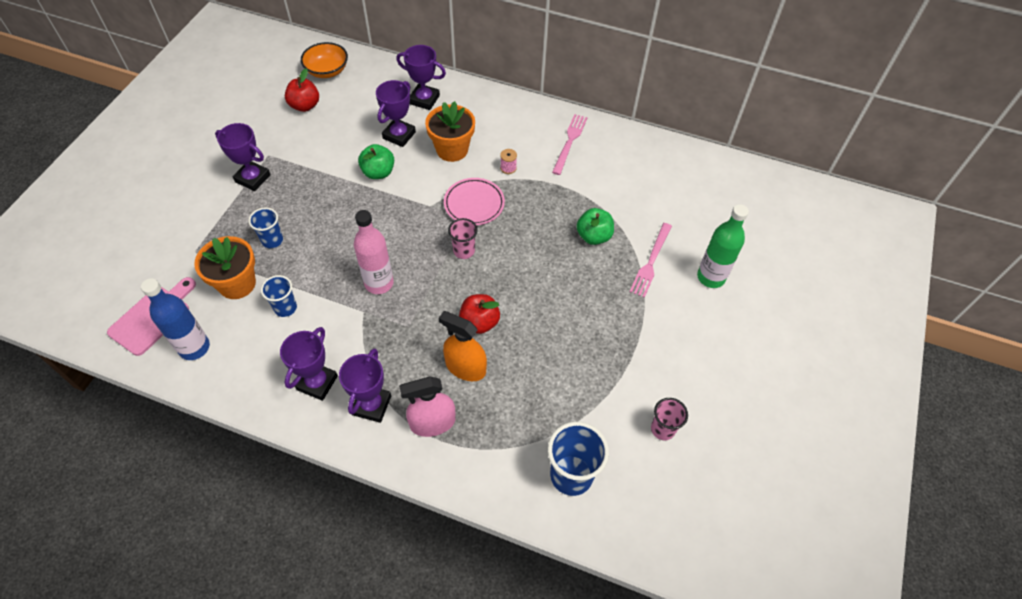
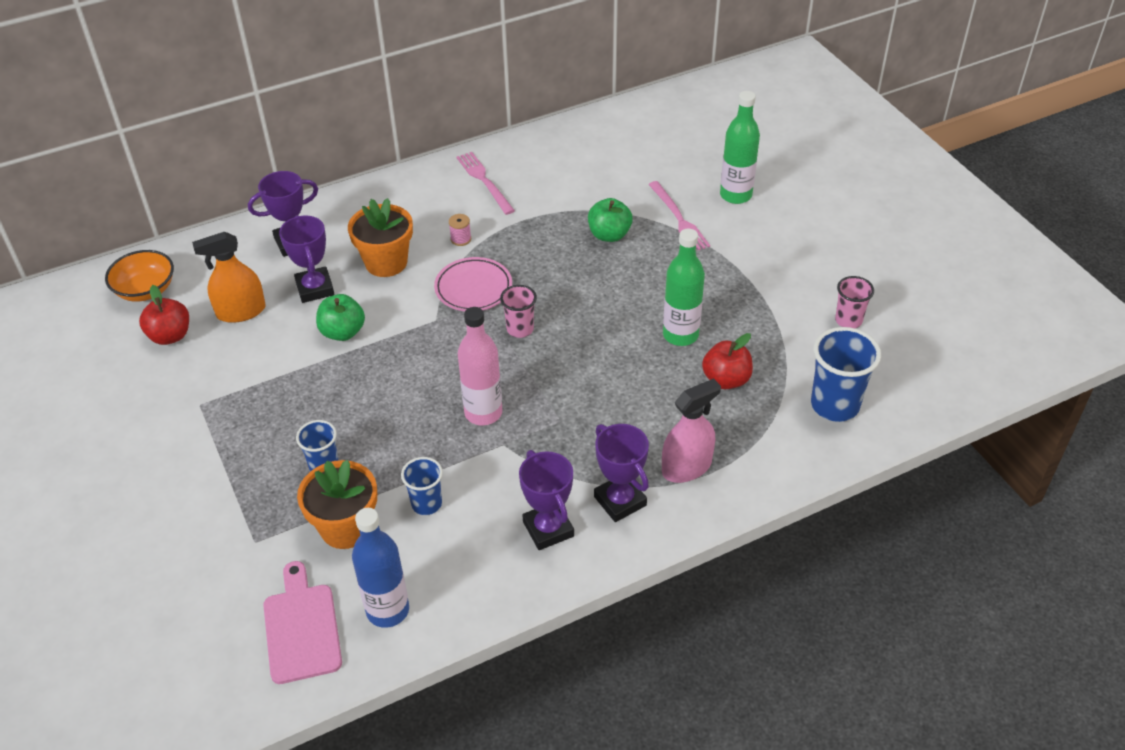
camera: 45 degrees left, 10 degrees down
purple trophy [215,123,271,191] -> none
pink spray bottle [399,376,455,437] -> pink spray bottle turned 150 degrees counterclockwise [662,378,721,483]
orange spray bottle [438,311,487,381] -> orange spray bottle moved to [192,232,265,323]
red apple [459,294,500,334] -> red apple moved to [702,333,753,389]
none -> green bottle [663,229,705,346]

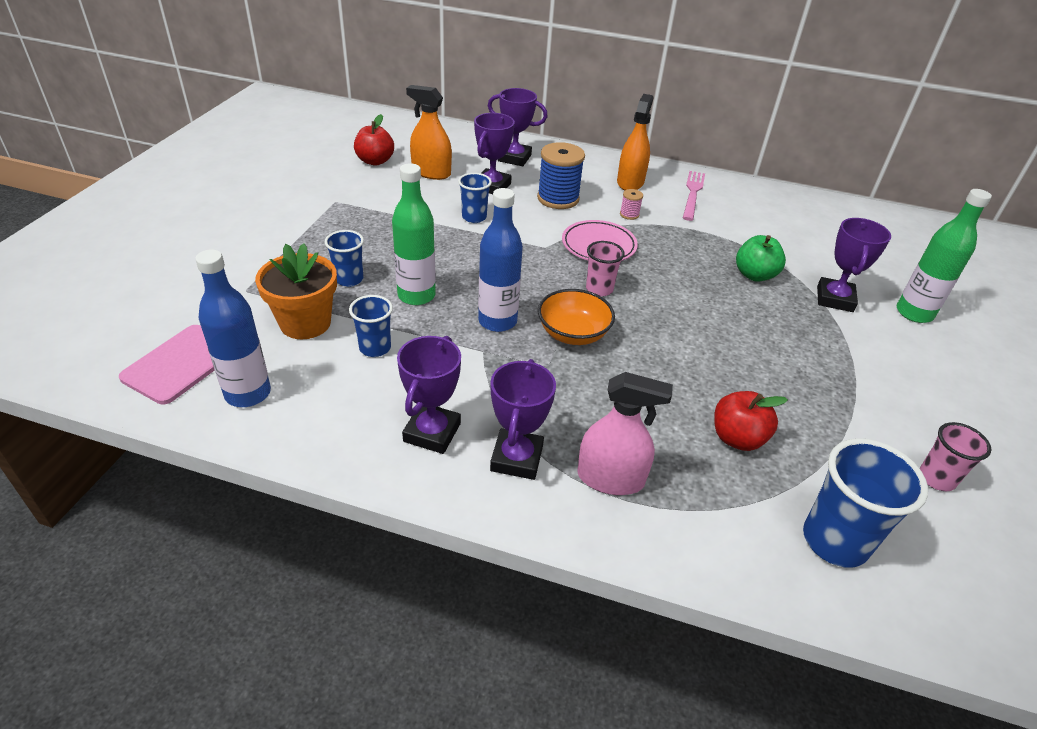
camera: 40 degrees right, 5 degrees down
orange bowl [105,250,174,302] -> orange bowl moved to [538,289,615,345]
green apple [316,294,365,341] -> blue cup [458,173,492,223]
orange flower pot [348,198,413,277] -> blue spool [537,142,585,209]
pink bottle [458,307,502,425] -> blue bottle [478,188,523,332]
pink fork [648,181,710,250] -> purple trophy [817,218,891,312]
green bottle [663,229,705,346] -> green bottle moved to [392,163,436,305]
none -> orange spray bottle [617,94,654,190]

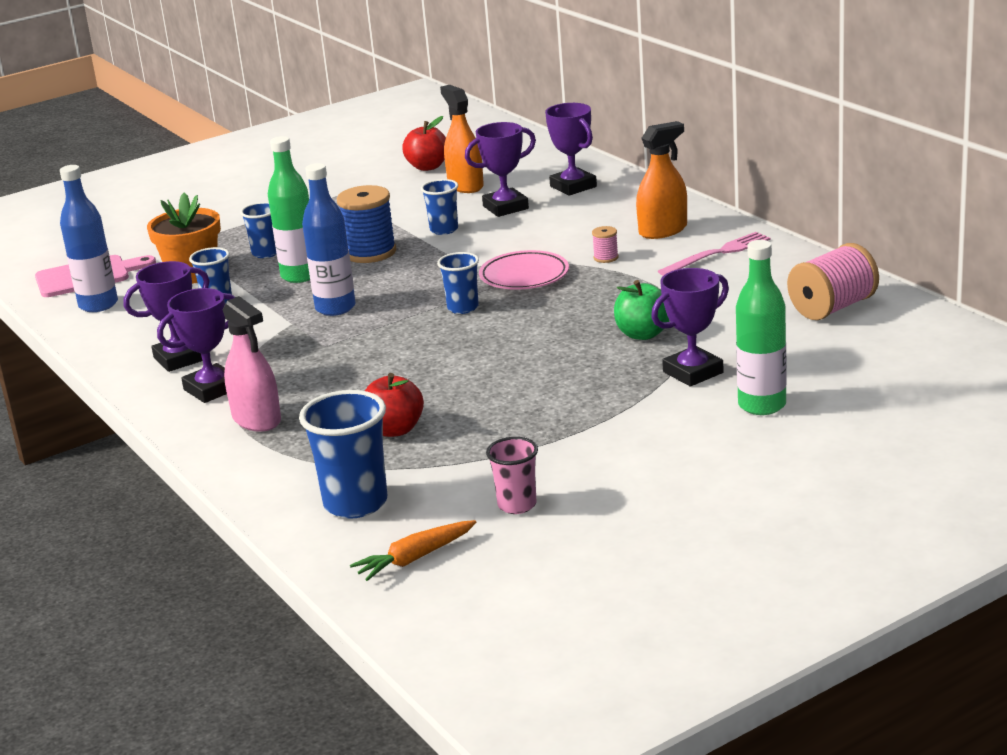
camera: 45 degrees right, 15 degrees down
blue spool [537,142,585,209] -> blue spool moved to [337,185,396,263]
orange bowl [538,289,615,345] -> none
pink cup [586,241,625,297] -> blue cup [437,252,479,314]
none -> orange carrot [350,520,476,581]
none -> pink spool [787,243,879,320]

